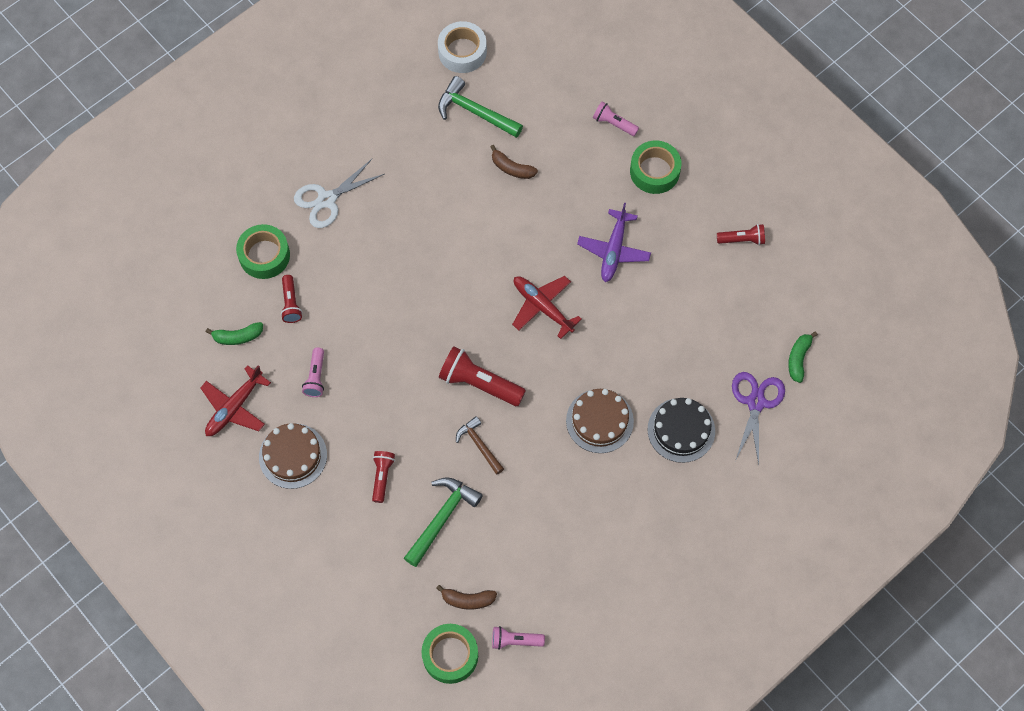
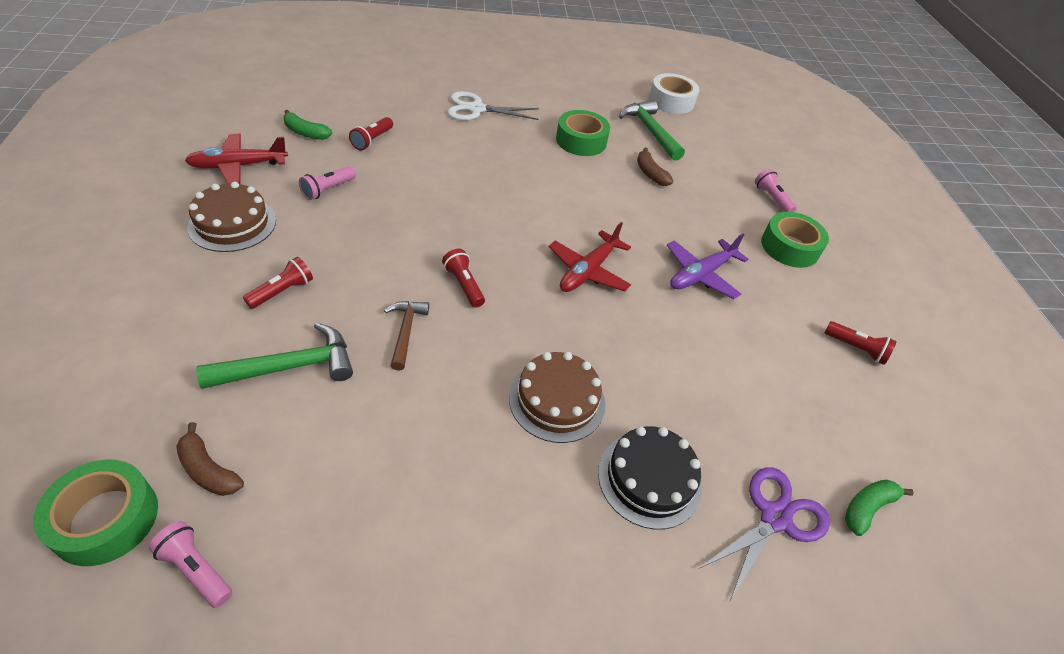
camera: 30 degrees right, 20 degrees down
green tape [236,224,290,279] -> green tape moved to [556,110,610,156]
red flashlight [439,346,526,406] -> red flashlight [442,249,485,308], size x0.58
red plane [512,276,582,339] -> red plane turned 135 degrees counterclockwise [548,222,631,292]

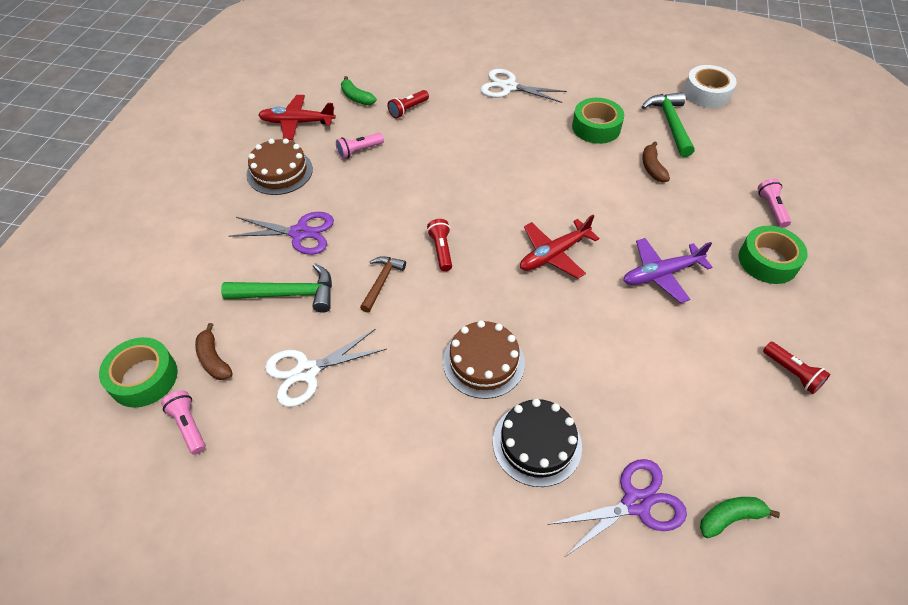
camera: 25 degrees right, 5 degrees up
red flashlight [243,257,313,309] -> purple scissors [229,212,334,255]
none -> white scissors [265,329,387,407]

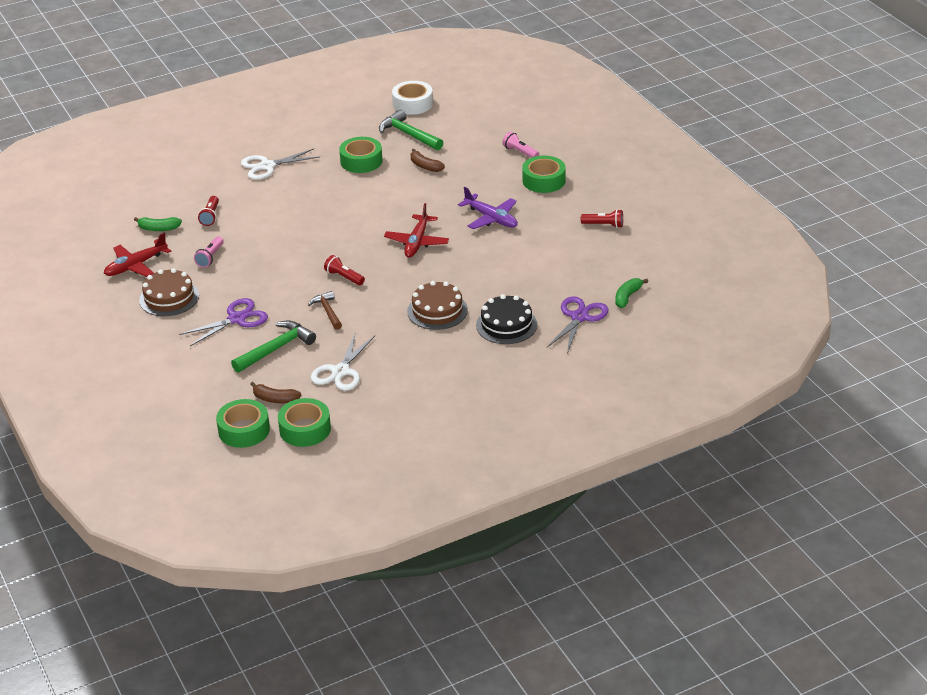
camera: 40 degrees left, 15 degrees down
pink flashlight [161,390,206,455] -> green tape [278,398,331,447]
purple plane [623,238,713,303] -> purple plane turned 75 degrees counterclockwise [458,187,518,229]

